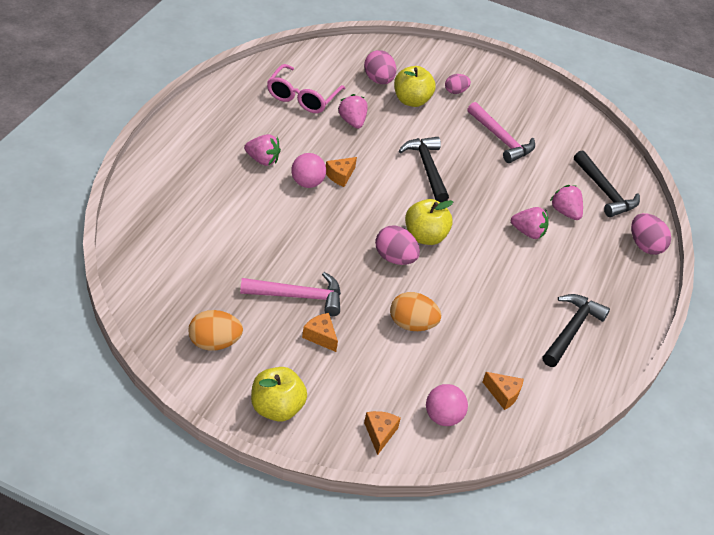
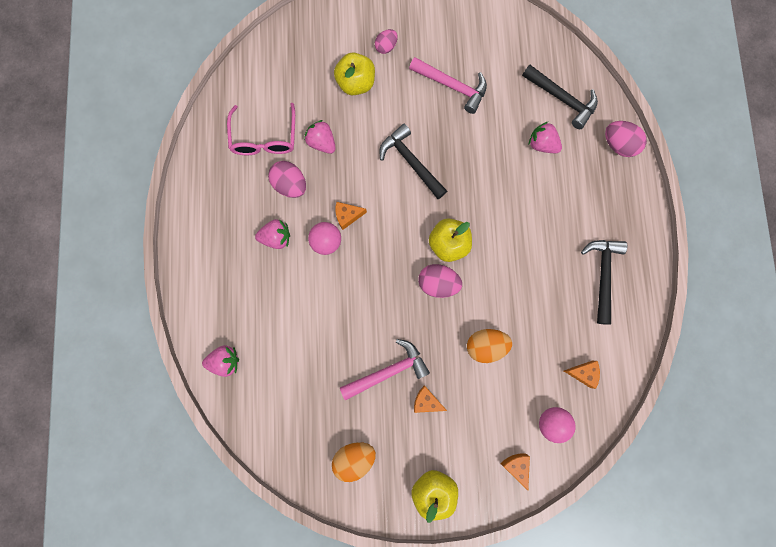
camera: 20 degrees left, 35 degrees up
orange cheese [326,157,357,187] -> orange cheese turned 60 degrees clockwise [336,202,367,230]
pink egg [364,50,396,84] -> pink egg moved to [268,161,306,198]
pink strawberry [511,207,549,239] -> pink strawberry moved to [202,345,239,377]

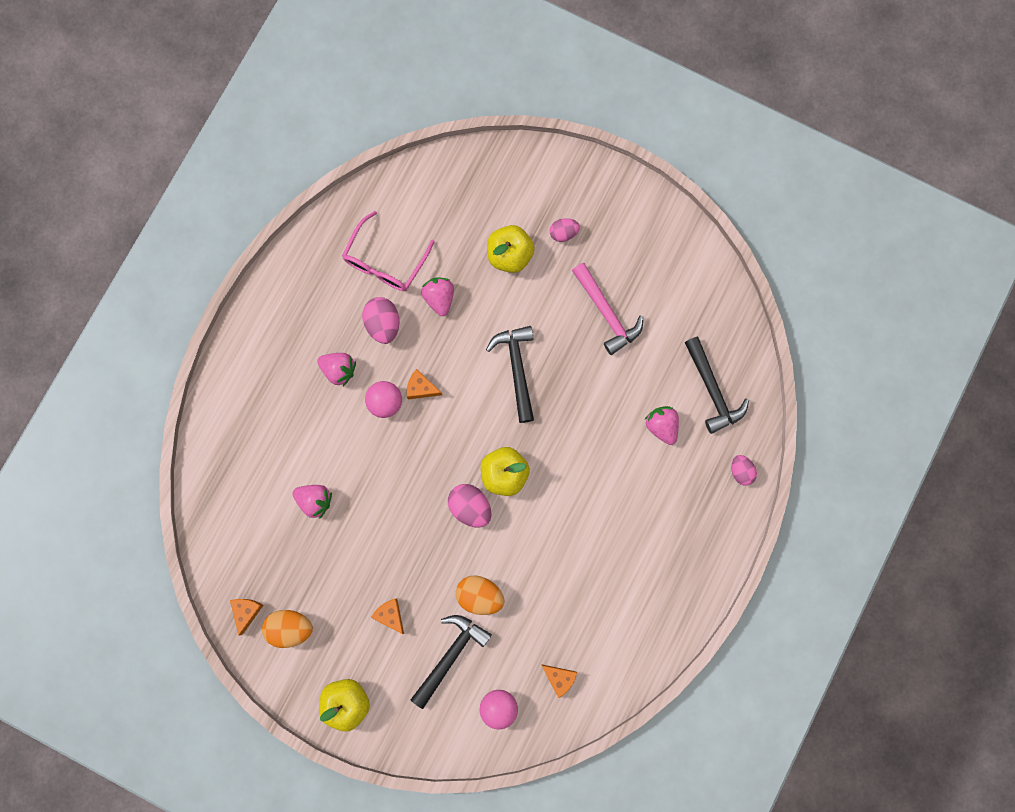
camera: 30 degrees right, 0 degrees up
pink strawberry [202,345,239,377] -> pink strawberry moved to [292,485,332,519]
pink hammer [340,339,430,401] -> none
orange cheese [501,454,530,490] -> orange cheese moved to [230,599,264,635]
black hammer [581,240,627,325] -> black hammer moved to [411,615,492,709]
pink egg [605,121,647,157] -> pink egg [731,455,757,486], size x0.64

